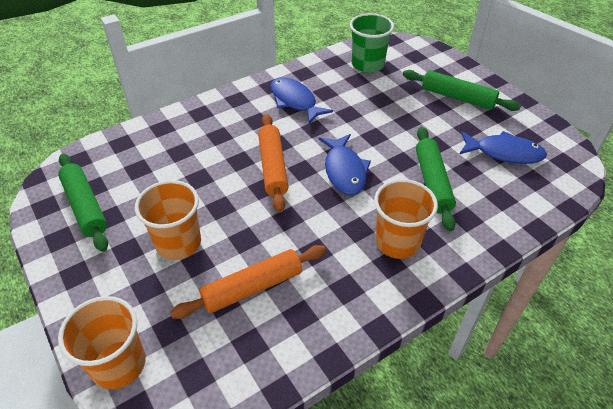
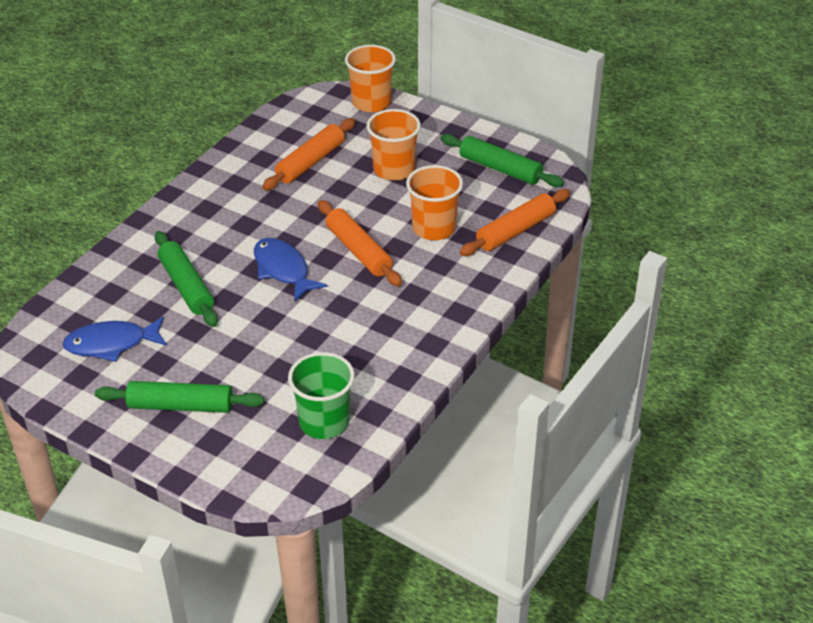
camera: 155 degrees right, 5 degrees down
blue fish [270,77,333,124] -> none
orange cup [374,179,438,259] -> orange cup moved to [406,165,463,240]
none -> orange rolling pin [460,189,571,256]

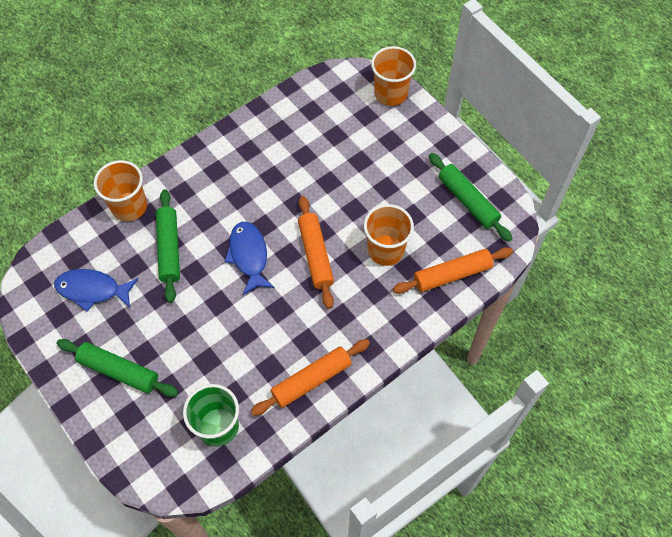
camera: 20 degrees right, 20 degrees up
orange rolling pin [262,118,355,191] -> orange rolling pin moved to [251,339,370,416]
orange cup [367,109,421,181] -> orange cup moved to [94,160,147,221]

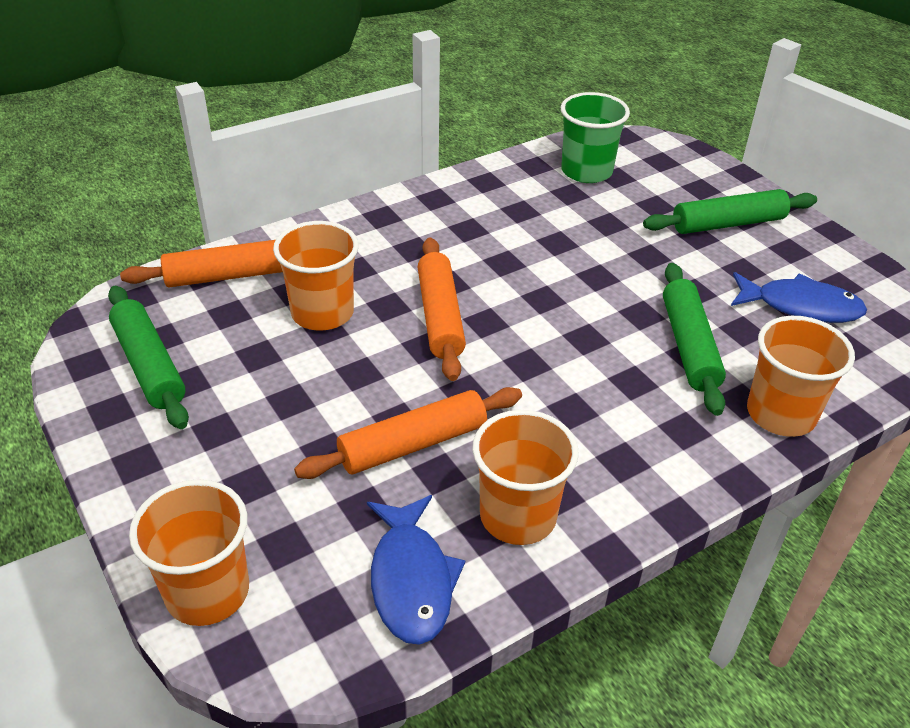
camera: 175 degrees left, 20 degrees down
green rolling pin [56,339,178,397] -> green rolling pin turned 45 degrees counterclockwise [643,189,817,234]
blue fish [224,222,275,295] -> blue fish moved to [367,495,465,645]
orange rolling pin [251,339,370,416] -> orange rolling pin moved to [294,387,522,479]
none -> orange cup [472,410,579,545]

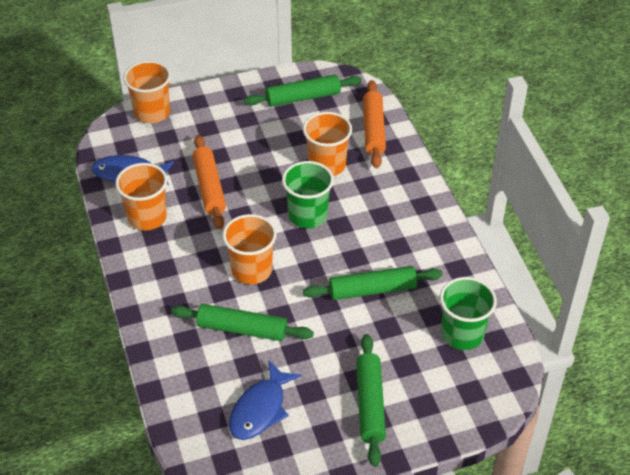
camera: 105 degrees right, 5 degrees up
orange rolling pin [418,238,466,381] -> green cup [282,161,334,228]
orange cup [747,316,855,437] -> orange cup moved to [222,214,277,284]
none -> green rolling pin [303,266,442,300]

